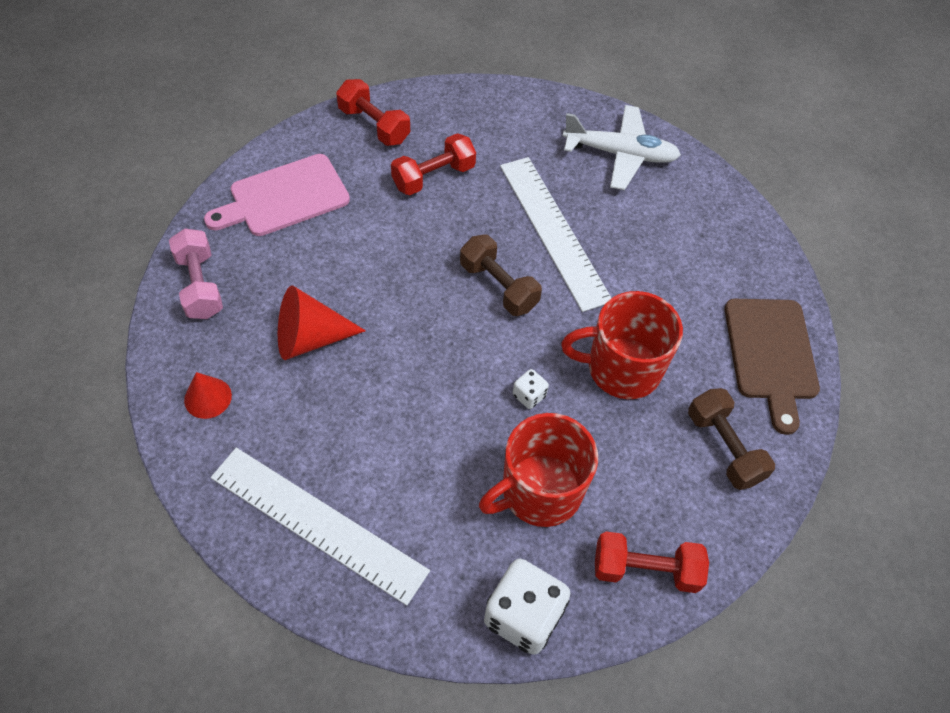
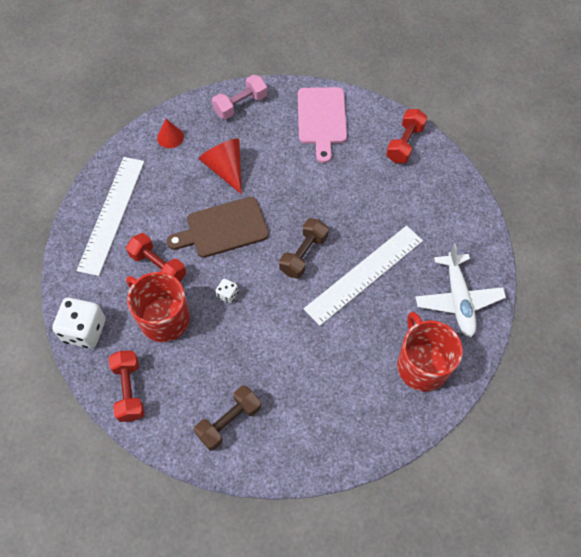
camera: 75 degrees right, 5 degrees up
pink cutting board [204,154,350,236] -> pink cutting board turned 135 degrees counterclockwise [298,87,347,163]
red dumbbell [391,133,476,195] -> red dumbbell moved to [126,233,186,282]
red mug [561,291,683,399] -> red mug moved to [397,312,463,391]
brown cutting board [725,299,820,435] -> brown cutting board moved to [167,197,269,258]

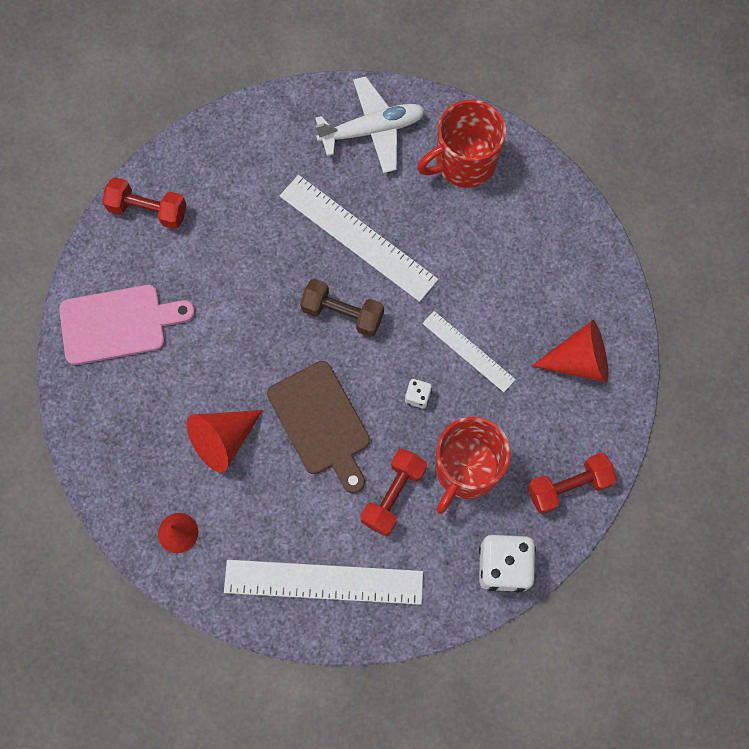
camera: 100 degrees left, 10 degrees up
brown dumbbell [194,385,261,451] -> red cone [532,320,608,383]
pink dumbbell [212,75,267,119] -> none
none -> white ruler [422,311,516,392]

